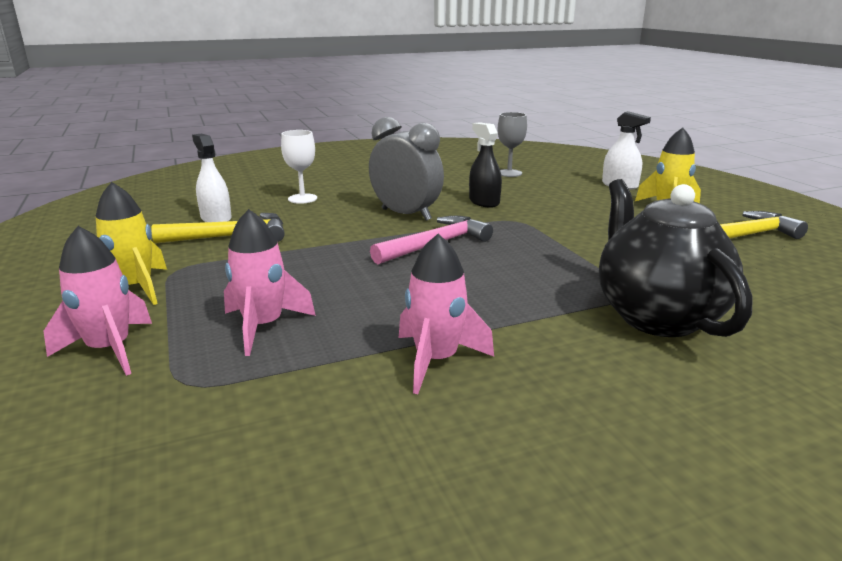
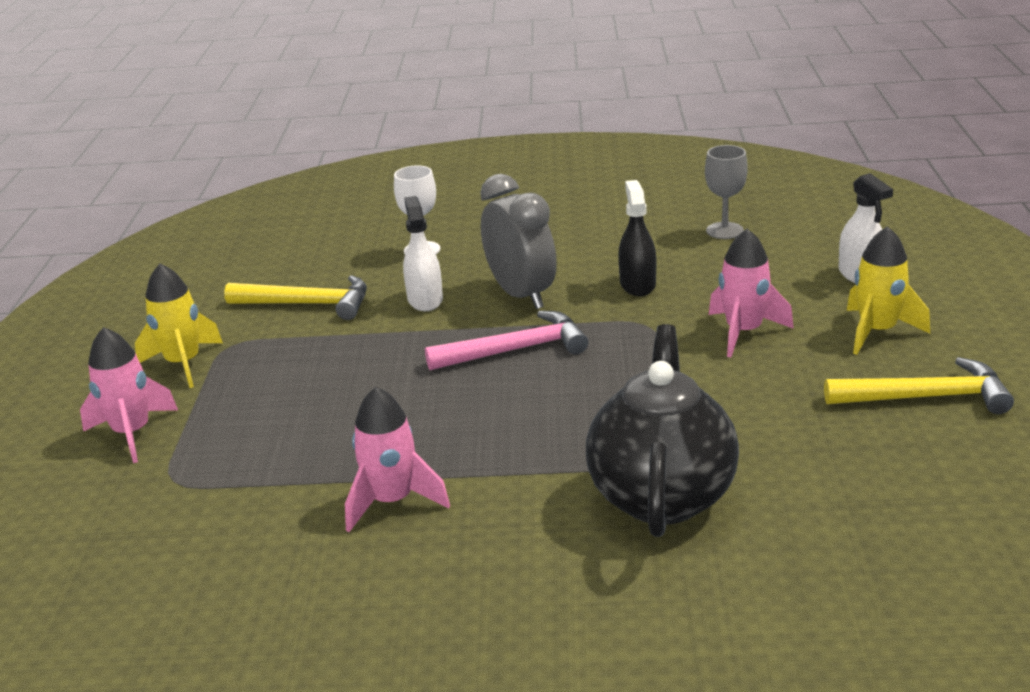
camera: 25 degrees right, 5 degrees up
white spray bottle [192,134,232,222] -> white spray bottle moved to [403,196,443,311]
pink rocket [224,209,316,356] -> pink rocket moved to [709,229,794,357]

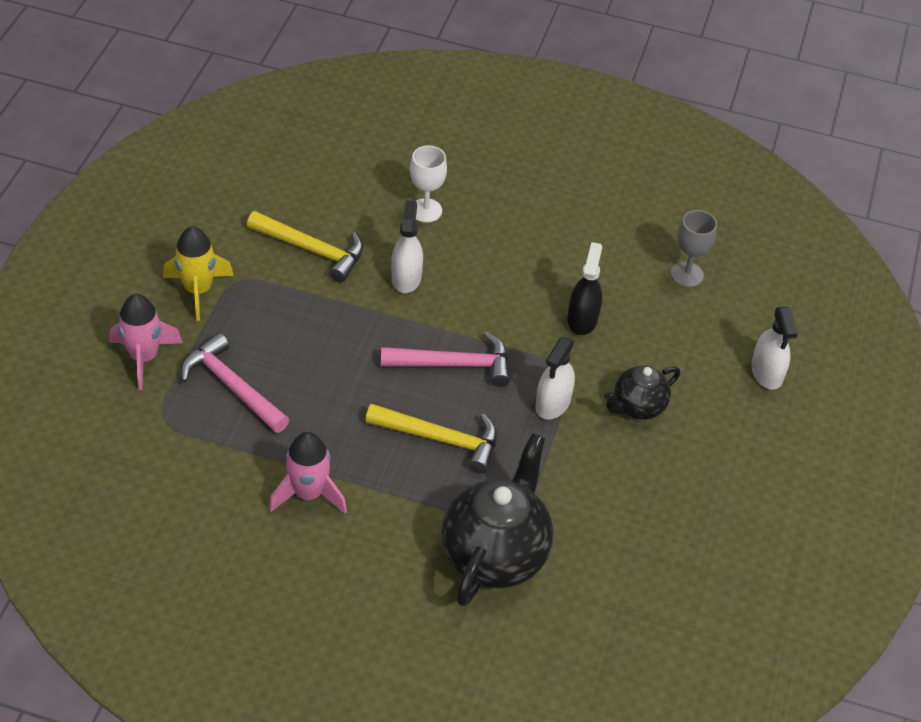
camera: 10 degrees right, 20 degrees up
grey clock [480,174,557,309] -> none
pink rocket [709,229,794,357] -> black teapot [604,365,680,420]
yellow hammer [824,357,1014,414] -> yellow hammer moved to [365,404,497,474]
yellow rocket [847,226,930,355] -> none
none -> pink hammer [181,333,289,433]
none -> white spray bottle [535,337,575,419]

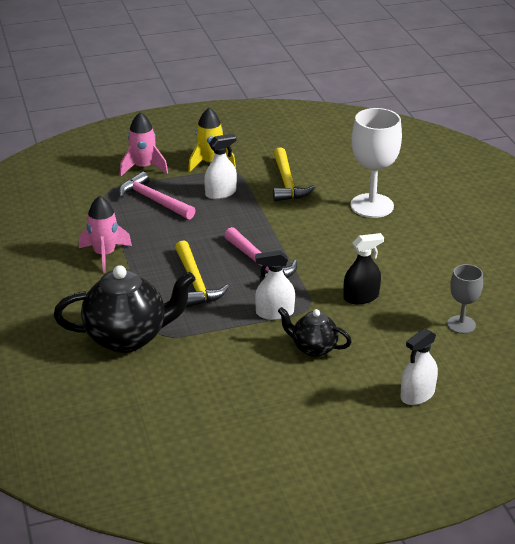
camera: 60 degrees right, 15 degrees down
pink hammer [181,333,289,433] -> pink hammer turned 60 degrees counterclockwise [118,172,196,220]
white spray bottle [391,200,423,293] -> white spray bottle moved to [204,134,237,199]
white goblet [410,145,447,222] -> white goblet [350,108,402,218], size x1.76

